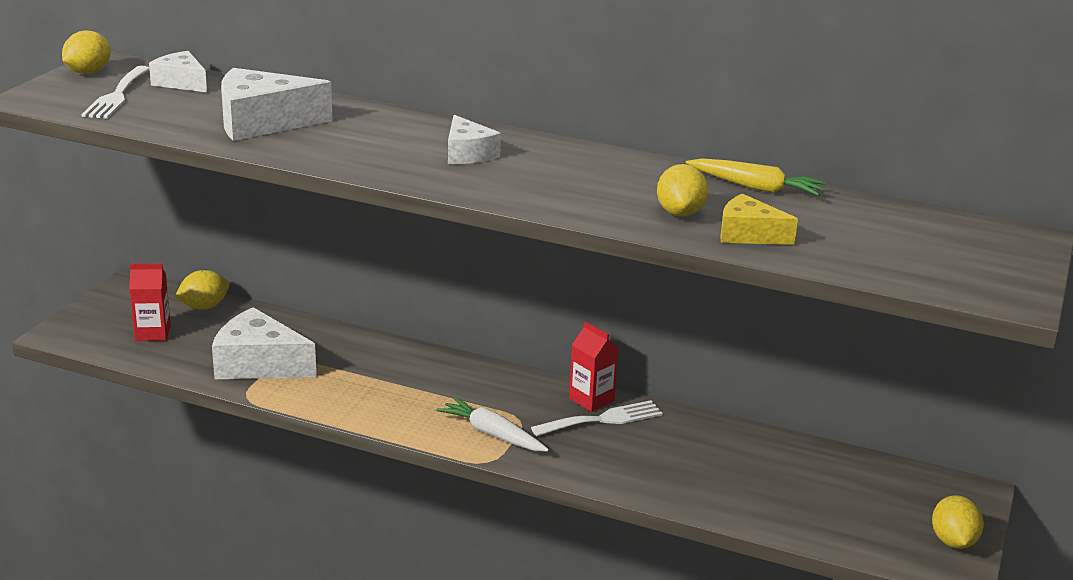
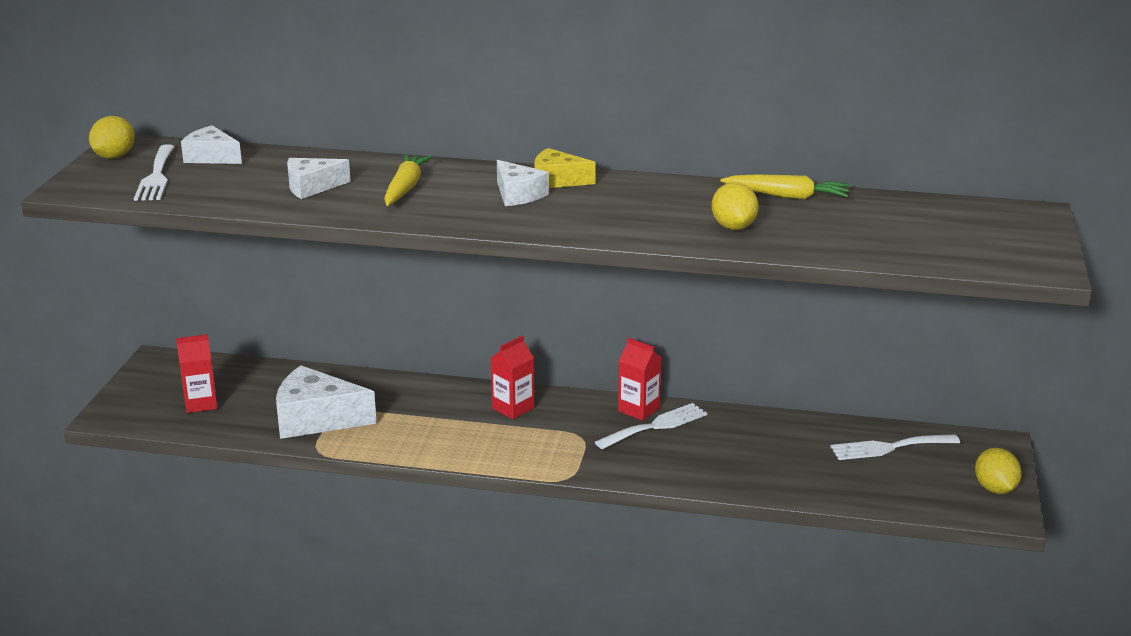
camera: 10 degrees left, 0 degrees up
yellow lemon [174,270,229,310] -> none
white cheese [221,68,332,141] -> white cheese [287,158,351,199], size x0.59
white carrot [436,397,549,452] -> none
yellow cheese [720,194,798,245] -> yellow cheese moved to [534,148,596,188]
none -> yellow carrot [384,154,432,206]
none -> red carton [491,335,534,419]
none -> white fork [830,434,960,460]

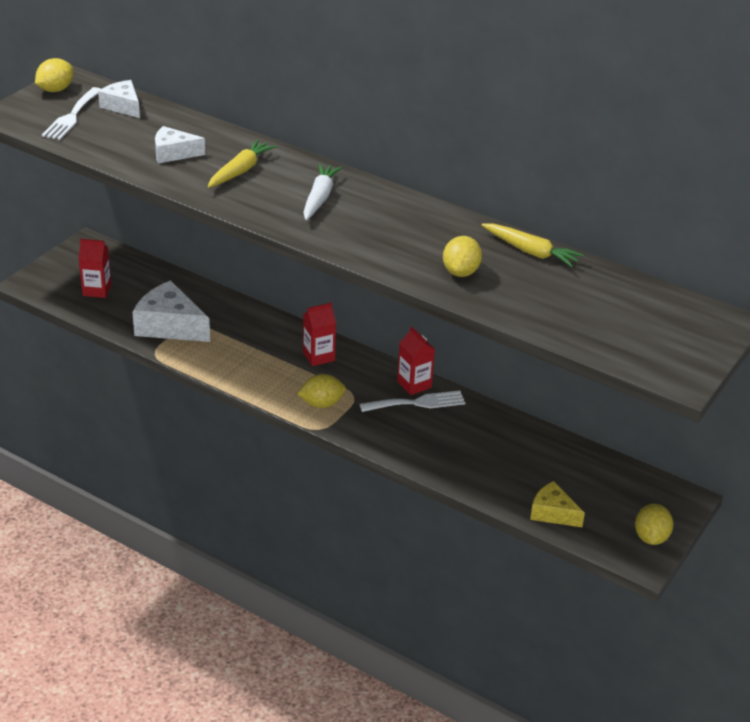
camera: 20 degrees right, 10 degrees up
white cheese [497,160,549,206] -> white carrot [303,164,342,220]
yellow cheese [534,148,596,188] -> yellow cheese moved to [530,481,585,527]
white fork [830,434,960,460] -> none
none -> yellow lemon [297,374,346,408]

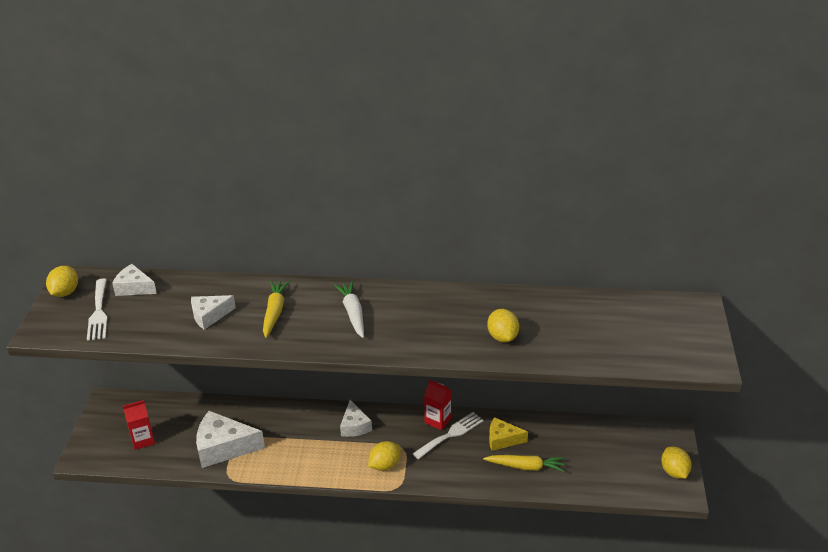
camera: 25 degrees left, 0 degrees up
red carton [303,303,336,366] -> white cheese [340,400,372,437]
yellow carrot [481,224,584,267] -> yellow carrot moved to [483,455,565,472]
yellow cheese [530,481,585,527] -> yellow cheese moved to [489,417,528,451]

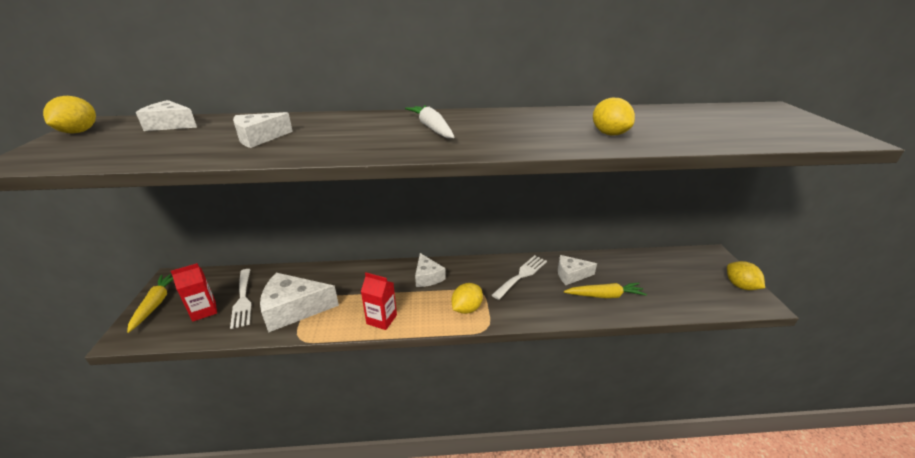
camera: 10 degrees left, 5 degrees down
white fork [87,278,107,341] -> white fork moved to [230,269,251,329]
yellow carrot [263,281,290,338] -> yellow carrot moved to [127,274,174,333]
red carton [424,380,452,430] -> red carton moved to [361,272,397,330]
yellow cheese [489,417,528,451] -> white cheese [558,255,597,285]

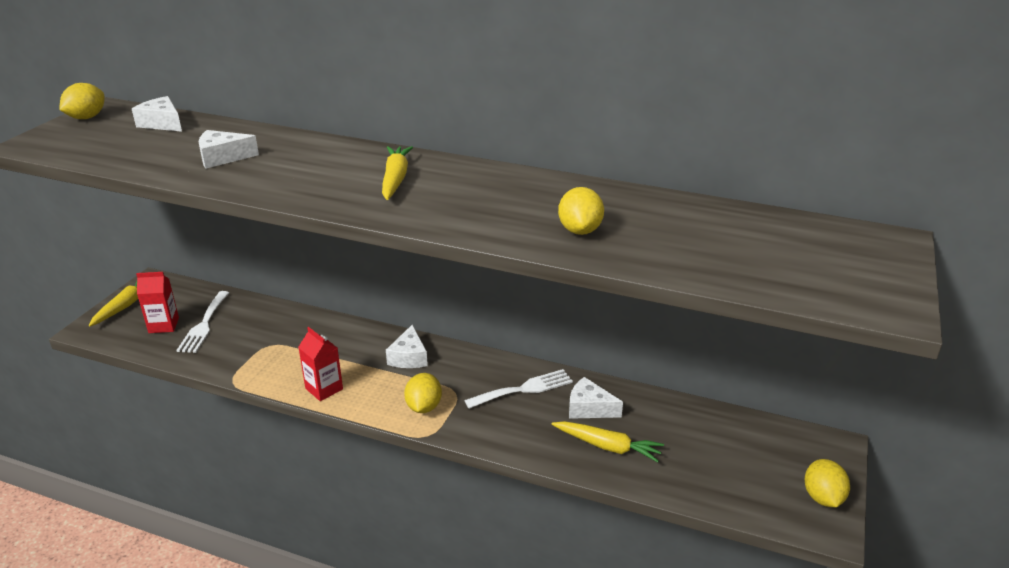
camera: 25 degrees right, 0 degrees up
white cheese [260,273,339,333] -> none
white carrot [405,105,455,138] -> yellow carrot [382,146,413,200]
yellow lemon [452,283,483,314] -> yellow lemon turned 60 degrees counterclockwise [404,373,442,413]

